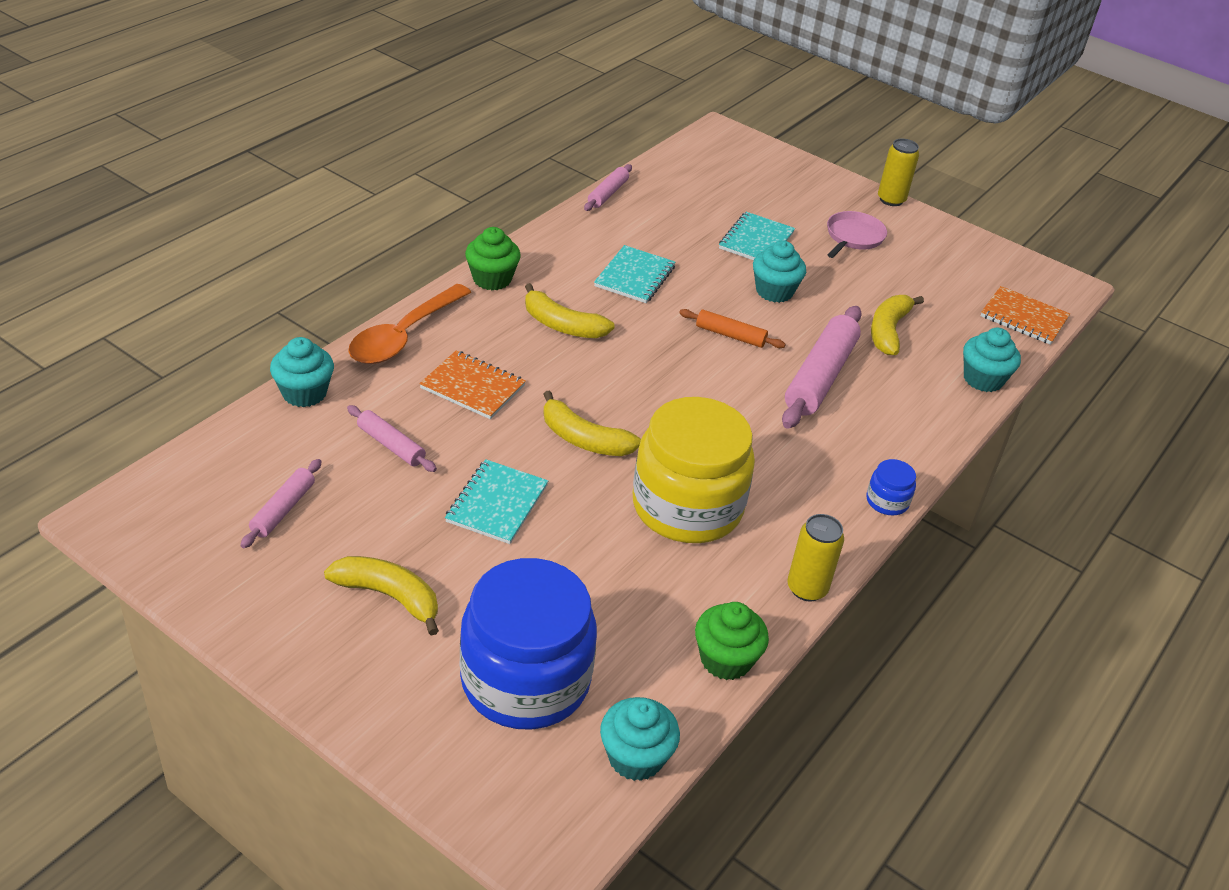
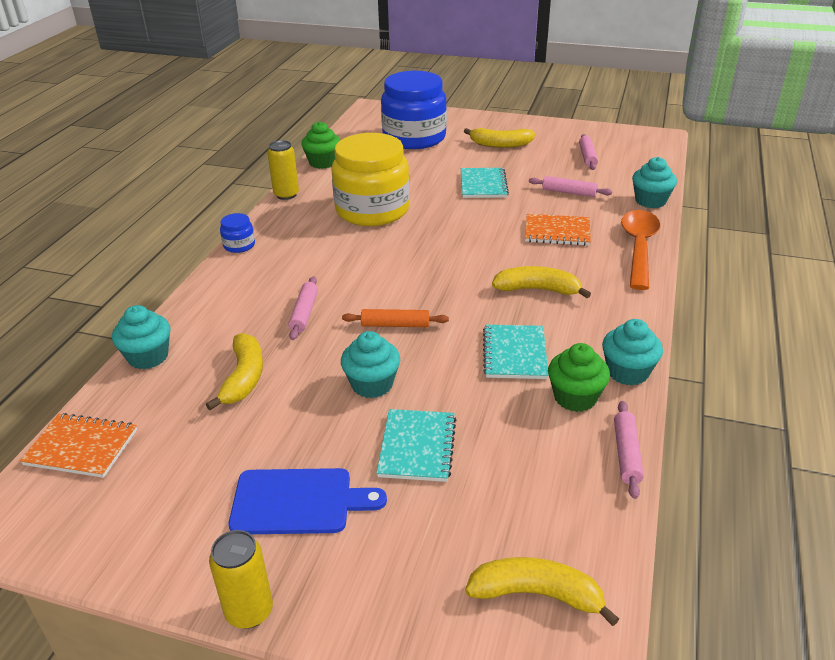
camera: 165 degrees right, 5 degrees down
green cupcake [465,227,521,290] -> green cupcake moved to [548,343,610,412]
yellow banana [543,391,641,456] -> yellow banana moved to [465,557,619,626]
turquoise cupcake [600,697,680,781] -> turquoise cupcake moved to [602,319,663,386]
pink rolling pin [782,306,862,429] -> pink rolling pin [288,276,318,340], size x0.54
pink pan [827,211,887,258] -> blue cutting board [229,468,387,534]

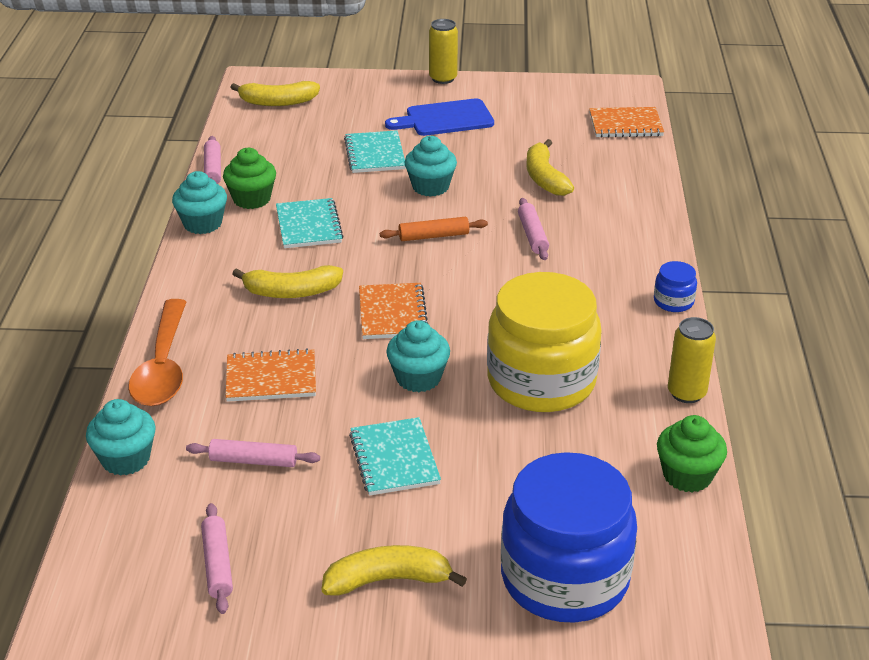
camera: 165 degrees right, 0 degrees up
turquoise cupcake [112,305,171,369] -> turquoise cupcake moved to [386,320,450,392]
none -> orange notebook [359,283,428,339]

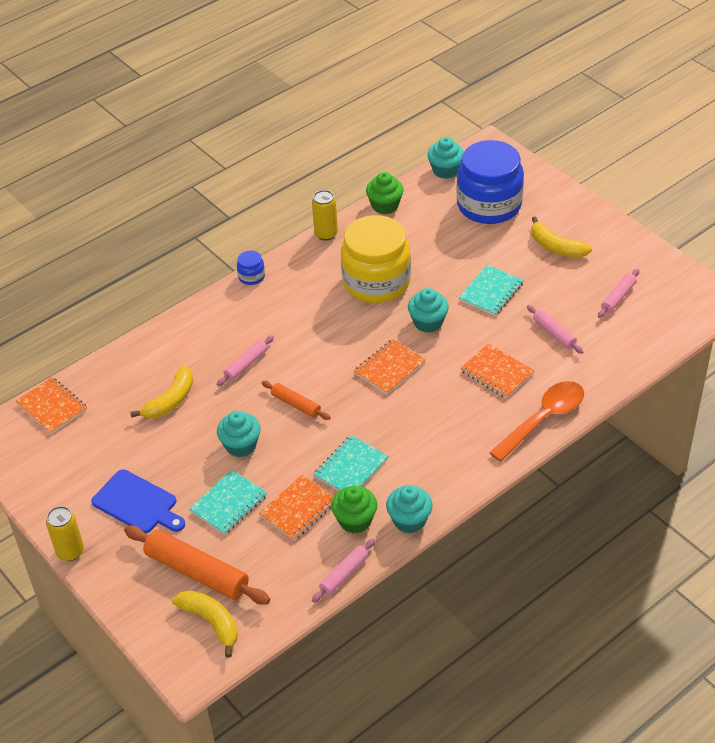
camera: 130 degrees left, 10 degrees up
turquoise cupcake [86,399,156,476] -> turquoise cupcake moved to [428,137,464,179]
yellow banana [233,265,343,298] -> none
none -> orange rolling pin [124,525,270,605]
none -> orange notebook [259,475,334,541]

